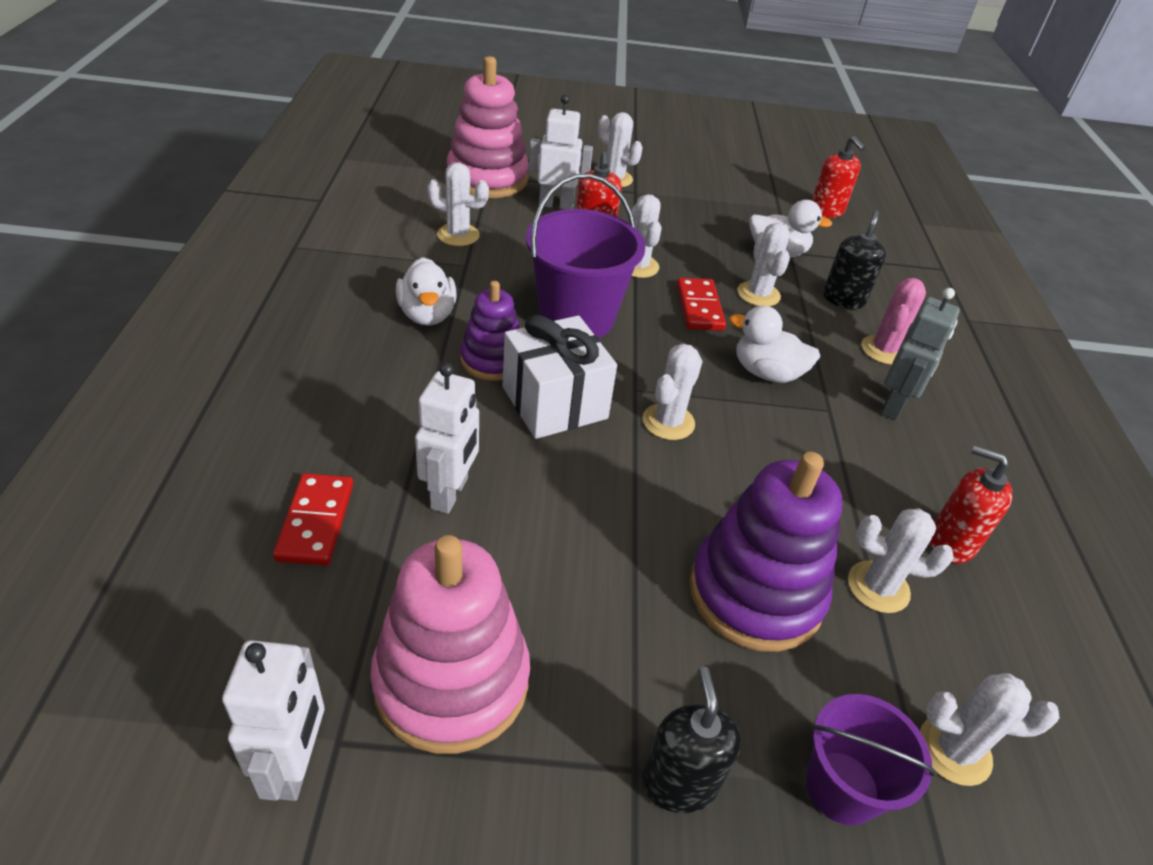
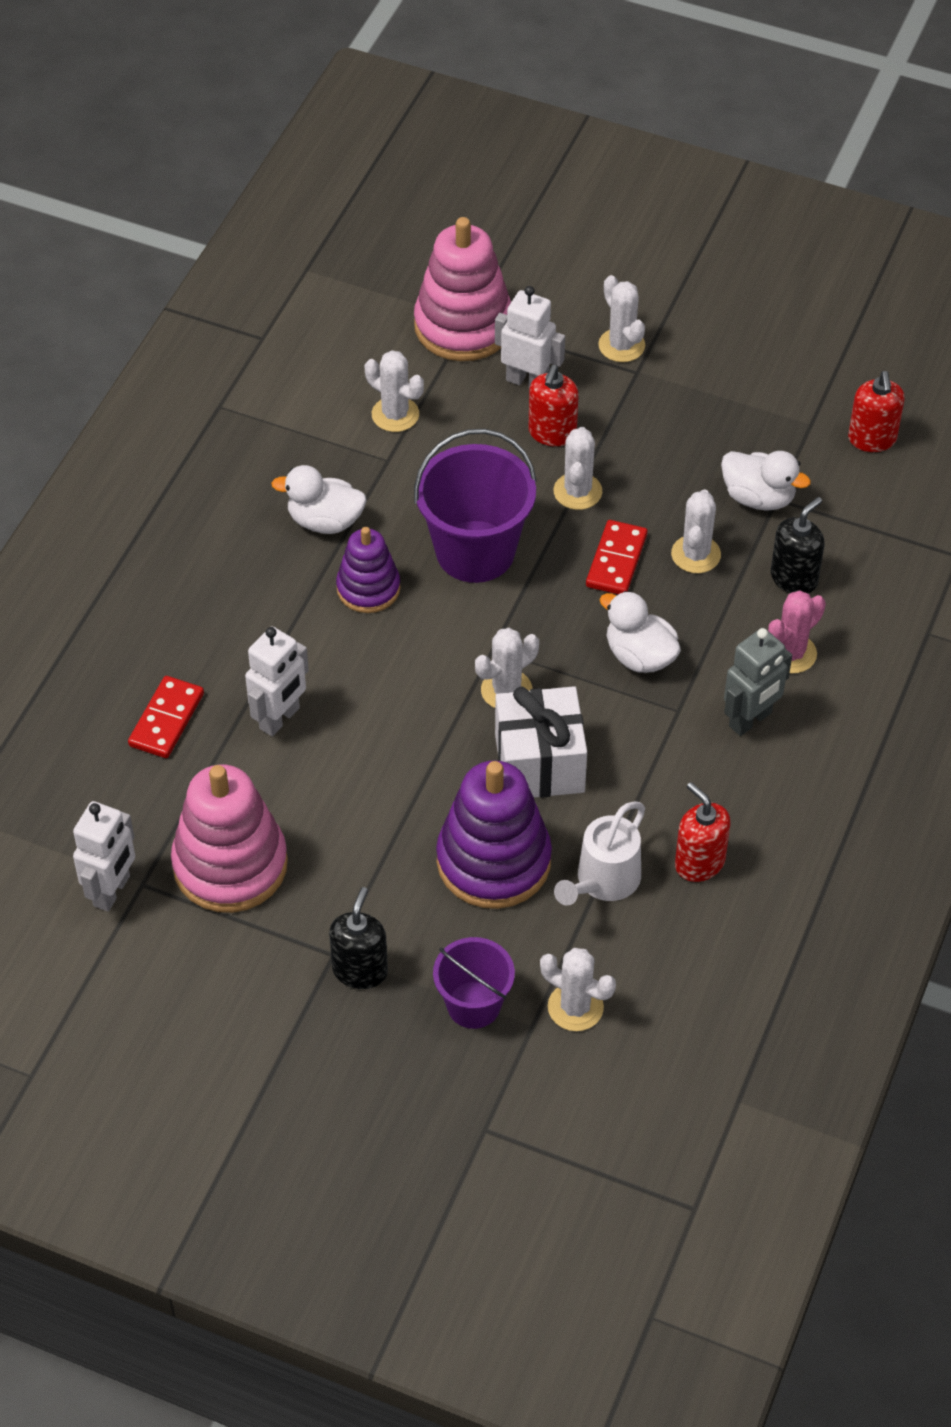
camera: 25 degrees right, 10 degrees up
white duck [396,257,457,325] -> white duck turned 90 degrees clockwise [271,465,367,534]
white gift [503,315,617,439] -> white gift moved to [495,686,587,798]
white cactus [848,508,954,613] -> white watering can [554,801,645,906]

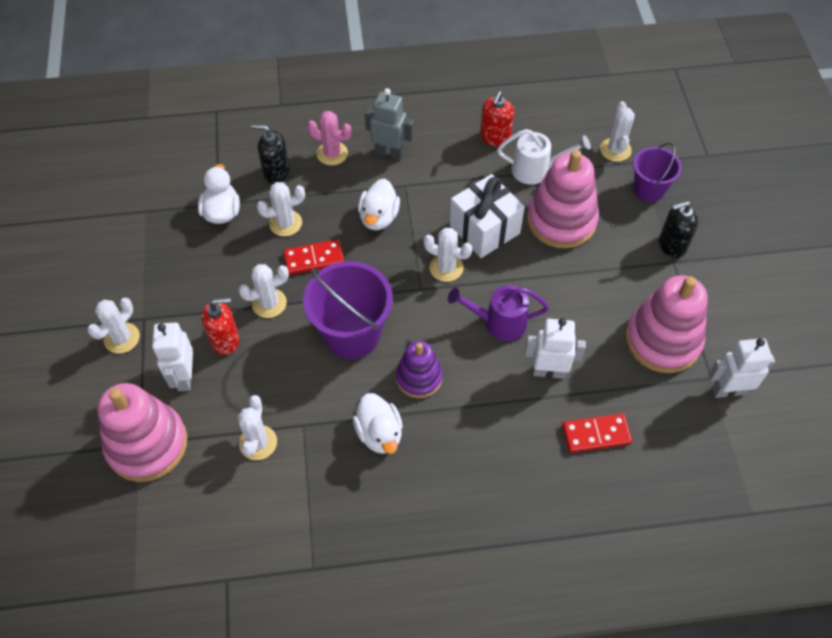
camera: 120 degrees left, 5 degrees up
purple stacking toy [436,760,552,909] -> pink stacking toy [527,150,599,248]
red soap dispenser [848,371,905,452] -> none
none -> purple watering can [448,285,549,341]

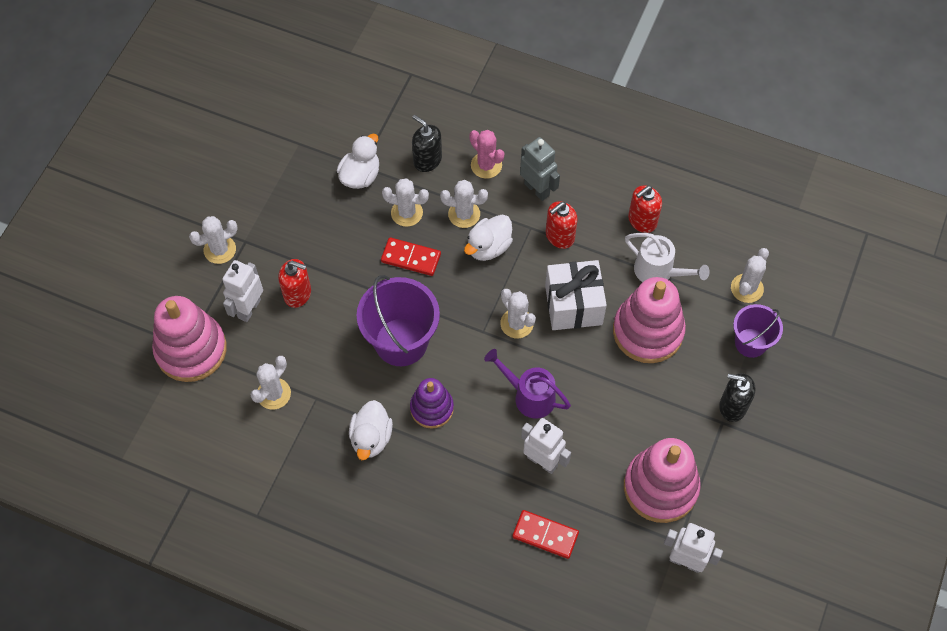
camera: 30 degrees right, 5 degrees up
white cactus [238,264,289,318] -> white cactus moved to [440,180,488,228]
none -> red soap dispenser [546,201,578,249]

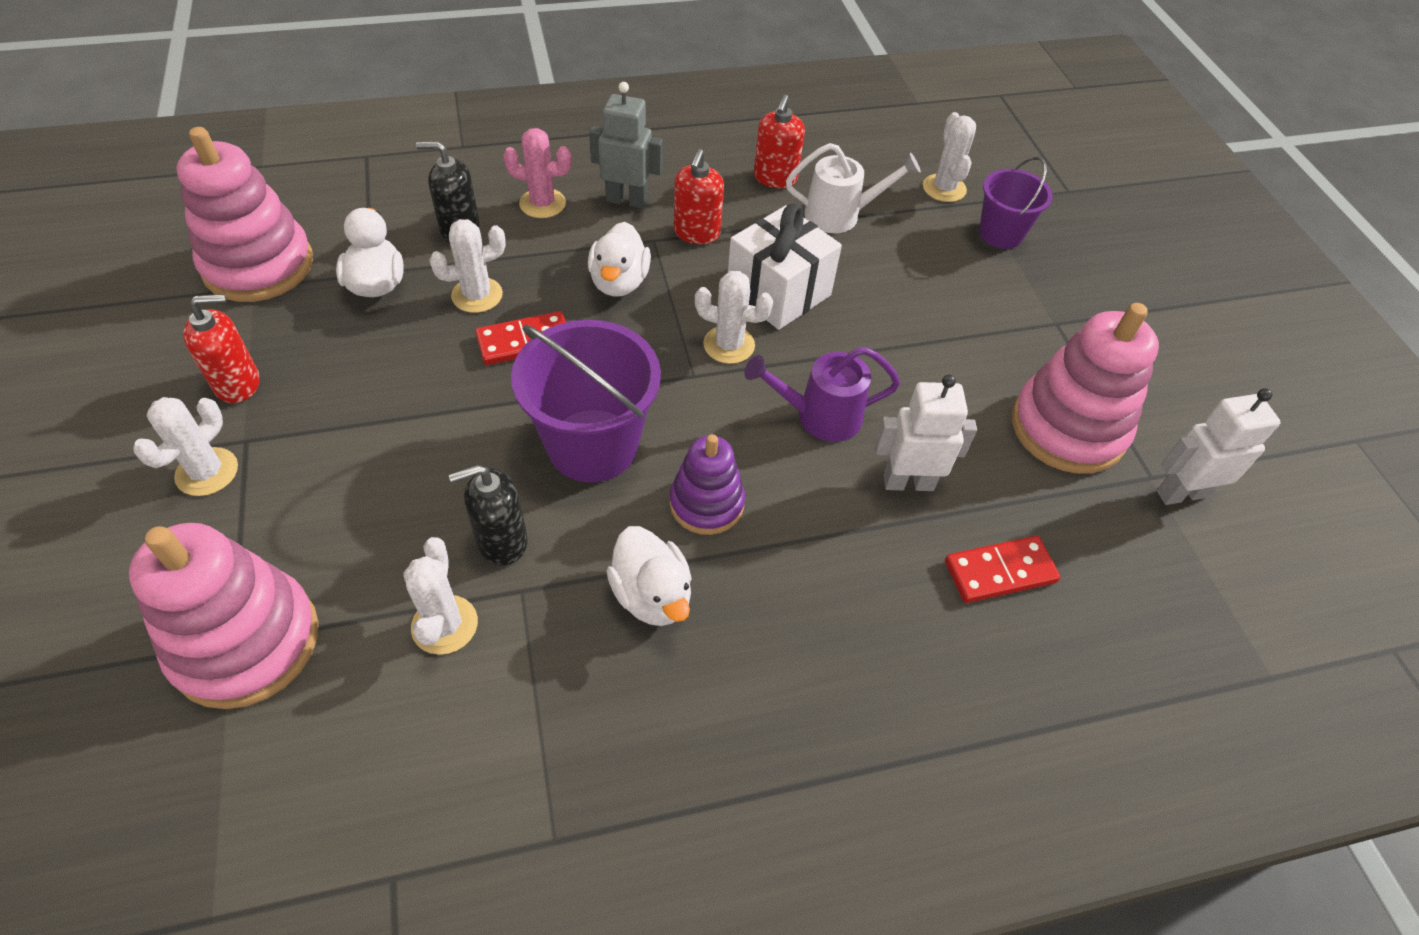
camera: 40 degrees left, 10 degrees down
white robot [222,260,263,322] -> none
red soap dispenser [278,259,311,308] -> red soap dispenser moved to [183,294,260,403]
white cactus [440,180,488,228] -> none
pink stacking toy [613,277,686,363] -> pink stacking toy moved to [177,127,313,302]
black soap dispenser [719,373,755,422] -> black soap dispenser moved to [449,465,528,566]

